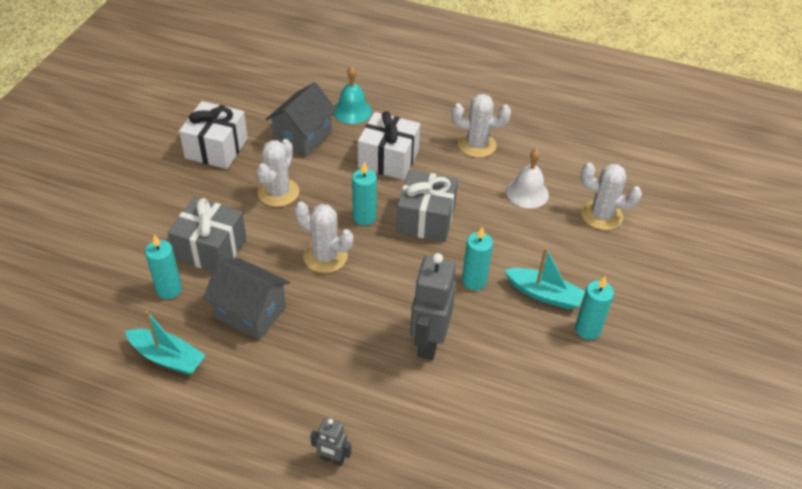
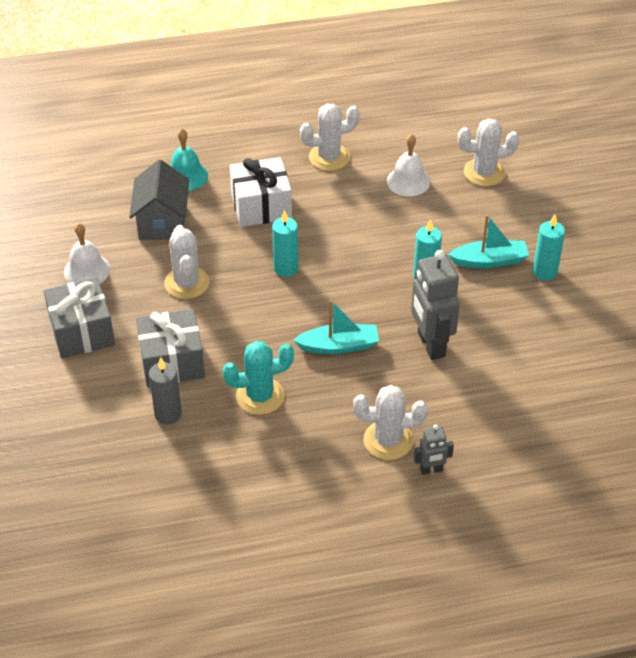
camera: 30 degrees left, 0 degrees up
turquoise boat [125,310,206,375] -> turquoise boat moved to [293,300,379,354]
turquoise candle [145,234,182,299] -> grey candle [149,357,182,424]
white gift [179,101,248,169] -> white bell [64,223,111,283]
grey house [203,258,290,340] -> turquoise cactus [223,341,294,415]
white cactus [295,201,353,273] -> white cactus moved to [353,385,428,460]
grey gift [396,170,458,242] -> grey gift moved to [44,277,115,359]

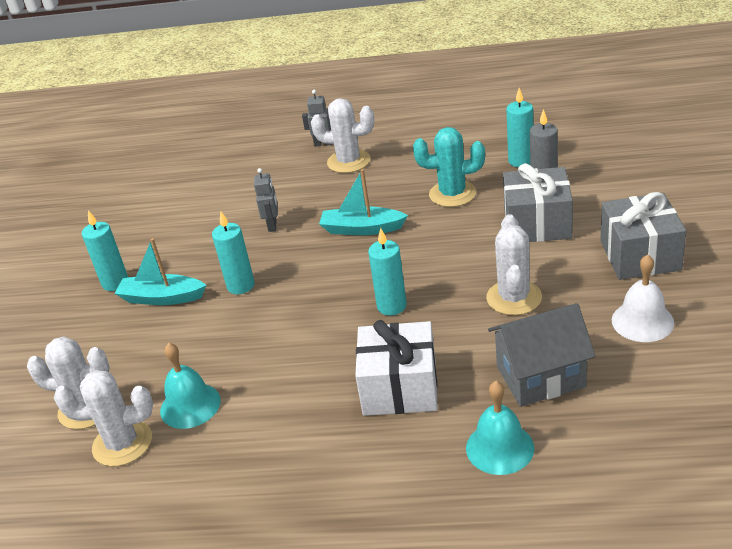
camera: 160 degrees left, 10 degrees down
grey house [129,160,189,240] -> grey house turned 60 degrees clockwise [488,303,595,407]
white cactus [300,104,360,171] -> white cactus moved to [54,370,153,467]
white bell [387,134,430,197] -> turquoise bell [160,343,221,429]
grey robot [411,250,460,360] -> grey robot [254,168,278,232], size x0.51
none -> turquoise candle [506,88,533,167]

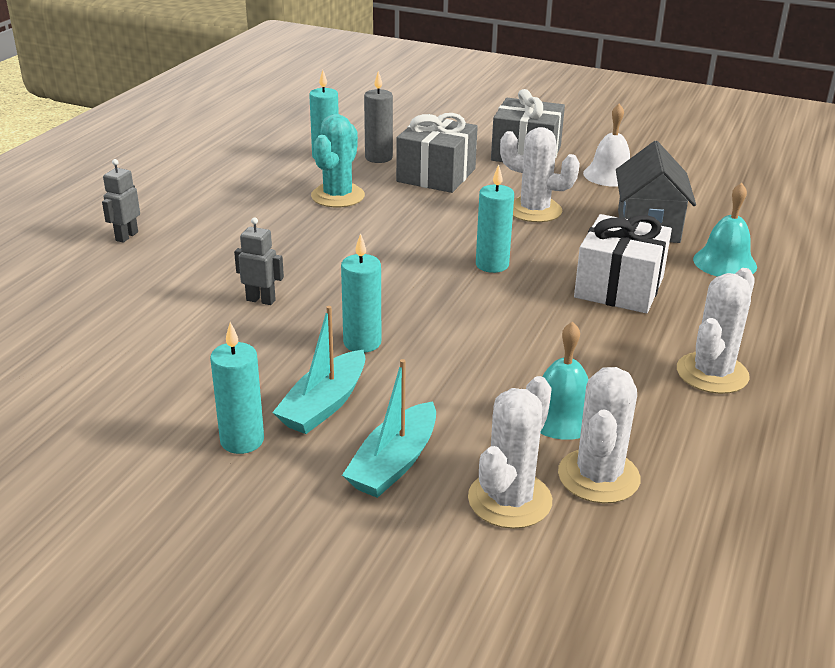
camera: 75 degrees left, 5 degrees down
white cactus [311,98,374,173] -> white cactus moved to [677,268,755,394]
turquoise boat [319,169,408,235] -> turquoise boat moved to [342,359,436,498]

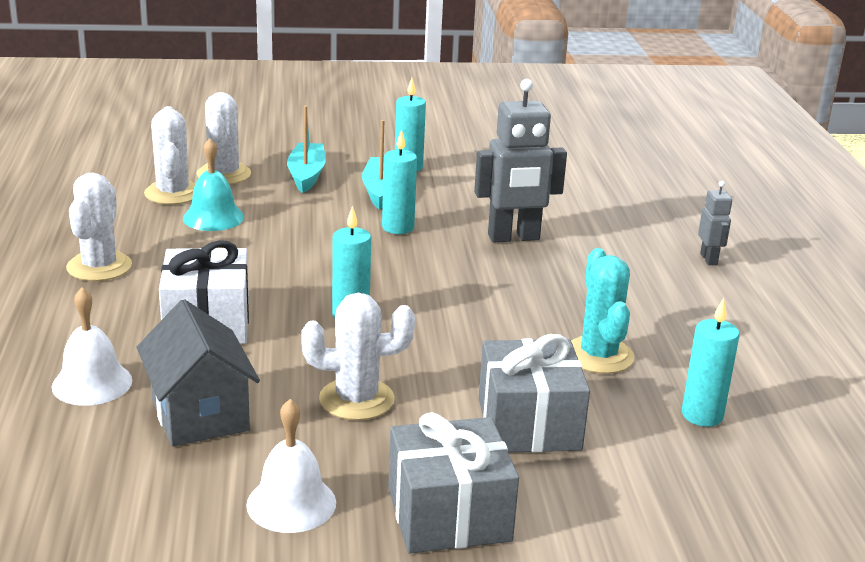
camera: 150 degrees right, 5 degrees down
grey robot [234,217,284,305] -> grey robot [474,79,567,242], size x1.97
grey candle [364,71,393,163] -> none
turquoise bell [693,183,757,277] -> white bell [52,287,132,406]

